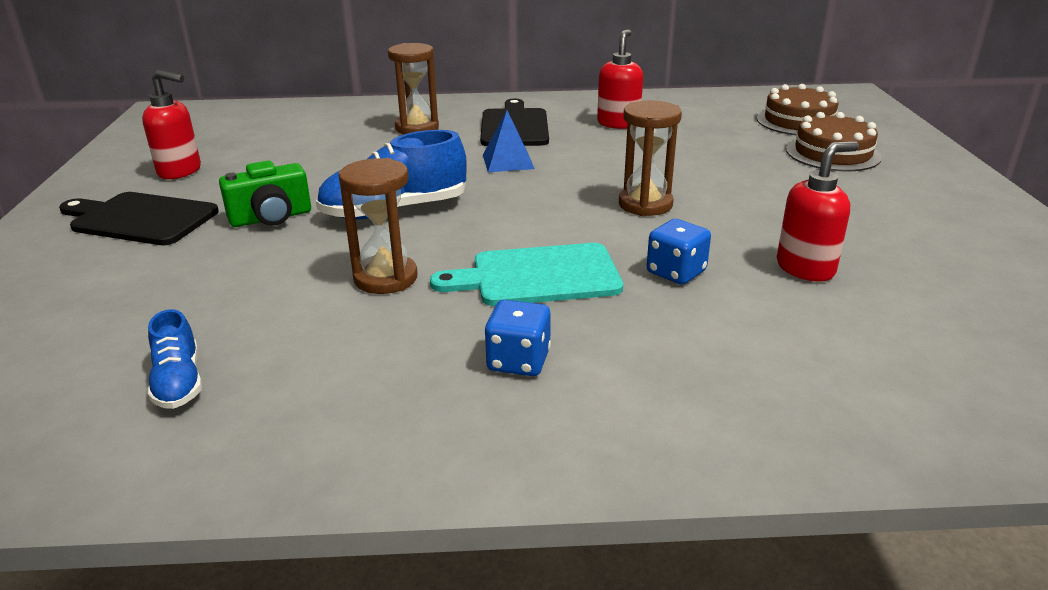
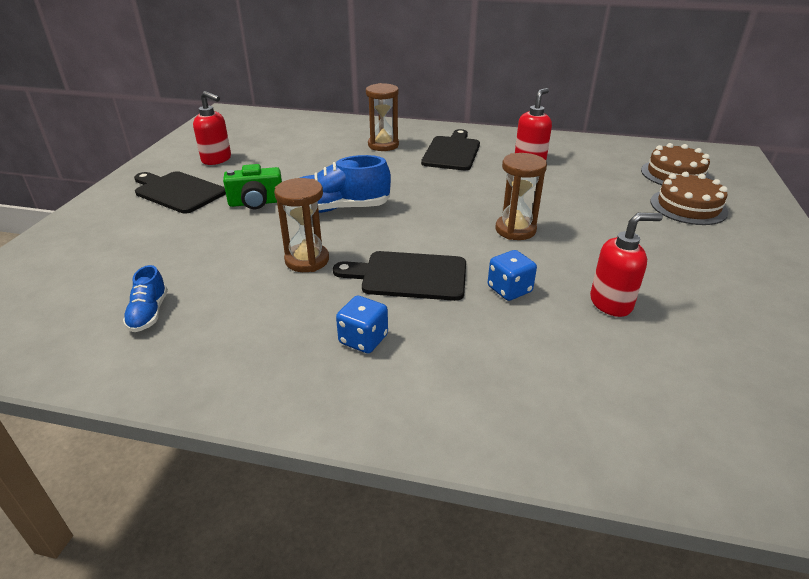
camera: 15 degrees right, 5 degrees up
turquoise cutting board [430,243,623,306] -> black cutting board [333,251,466,301]
blue pyramid [483,110,535,172] -> none

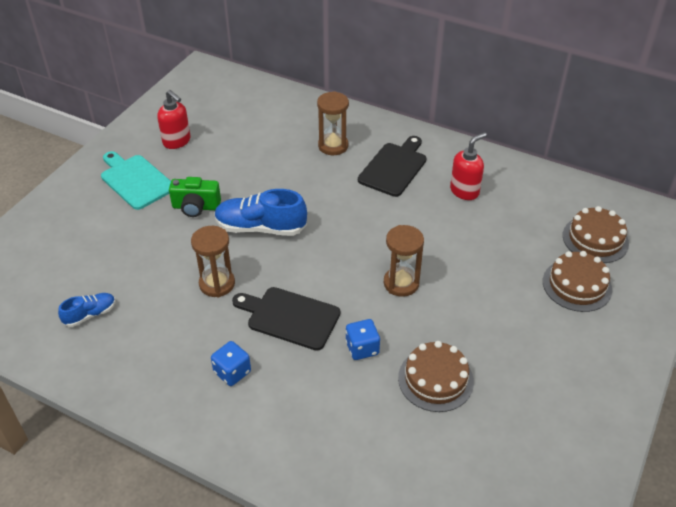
camera: 15 degrees right, 10 degrees up
blue shoe [123,265,168,332] -> blue shoe turned 135 degrees counterclockwise [58,293,116,327]
black cutting board [134,171,226,214] -> turquoise cutting board [101,151,171,210]
red soap dispenser [590,213,663,317] -> brown cake [398,341,474,412]

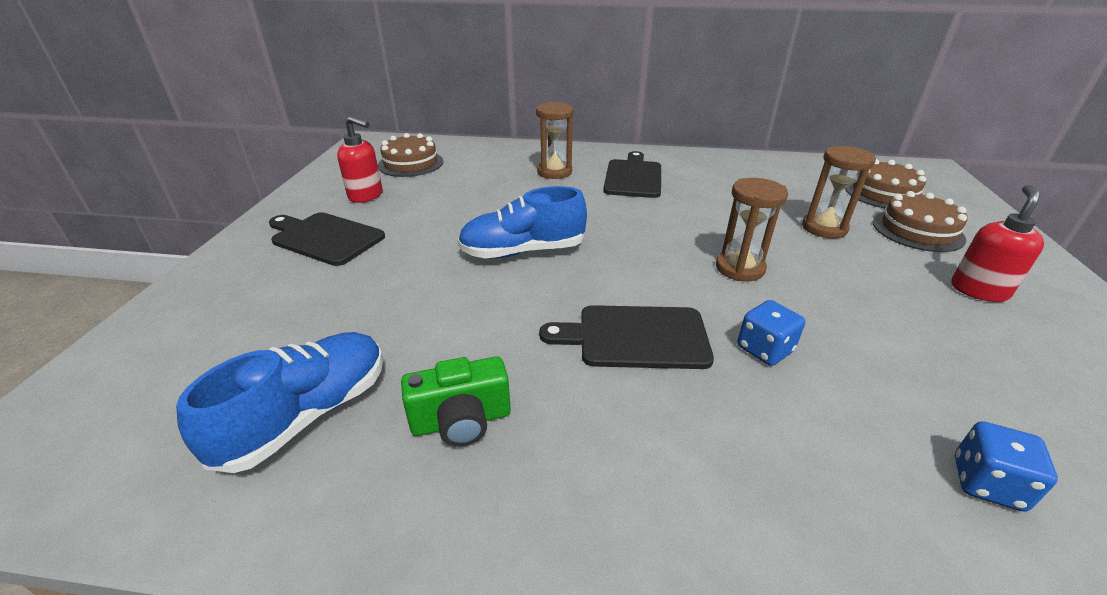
camera: 20 degrees left, 10 degrees down
blue shoe [58,293,116,327] -> blue shoe [176,332,383,473], size x1.84
turquoise cutting board [101,151,171,210] -> black cutting board [269,212,385,266]
green camera [169,177,221,217] -> green camera moved to [401,356,511,446]
brown hourglass [191,226,235,298] -> brown hourglass moved to [802,146,876,239]
blue dice [211,341,251,386] -> blue dice moved to [955,421,1058,512]
brown cake [398,341,474,412] -> brown cake moved to [378,133,443,177]
red soap dispenser [450,132,487,200] -> red soap dispenser moved to [951,185,1044,302]

